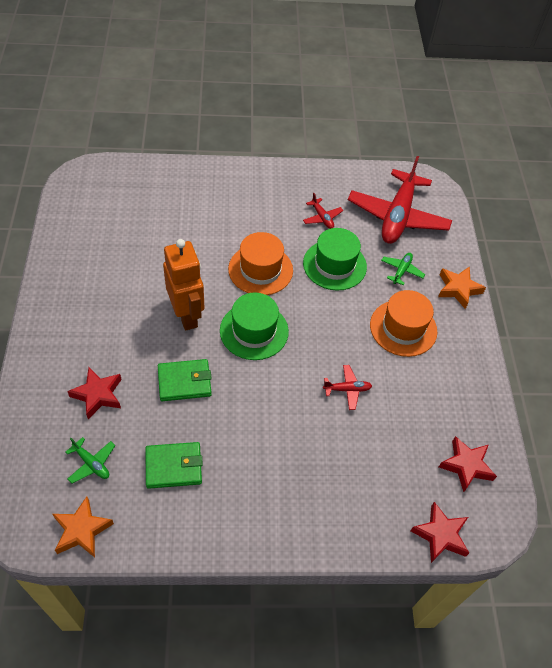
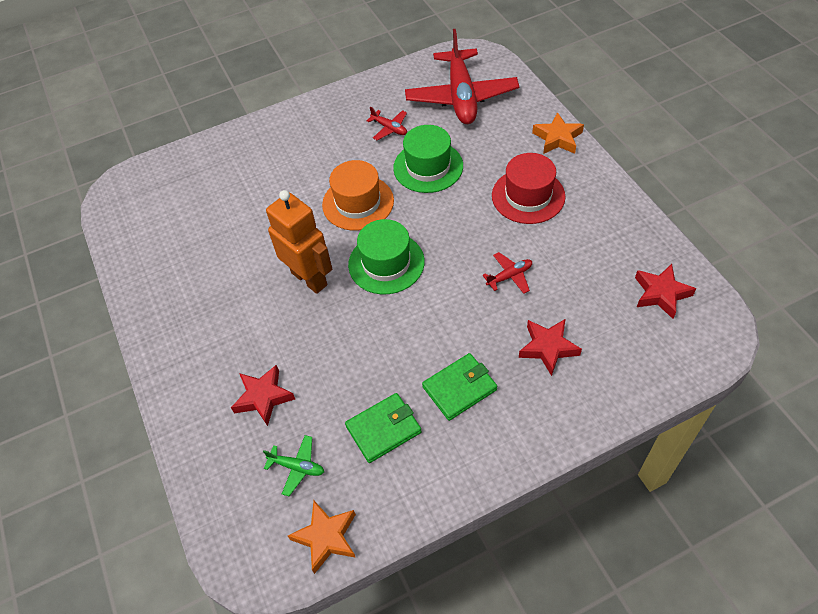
camera: 15 degrees left, 0 degrees up
green wallet [158,359,212,401] -> green wallet moved to [422,353,497,421]
orange hat [370,290,437,357] -> red hat [492,153,565,224]
green plane [381,253,425,286] -> none
red star [410,502,469,563] -> red star moved to [519,319,582,376]

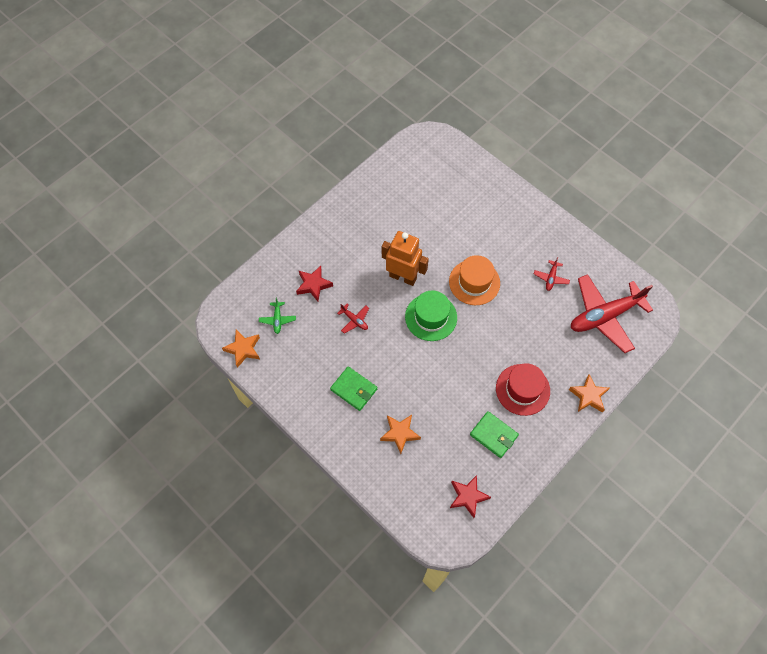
camera: 65 degrees right, 10 degrees up
orange robot [266,190,332,294] -> orange robot turned 90 degrees counterclockwise [382,231,429,286]
green wallet [345,393,422,463] -> green wallet moved to [470,411,519,458]
green hat [393,125,463,193] -> none
red plane [482,252,532,294] -> red plane moved to [337,304,369,334]
red star [519,319,582,376] -> orange star [380,415,421,454]

